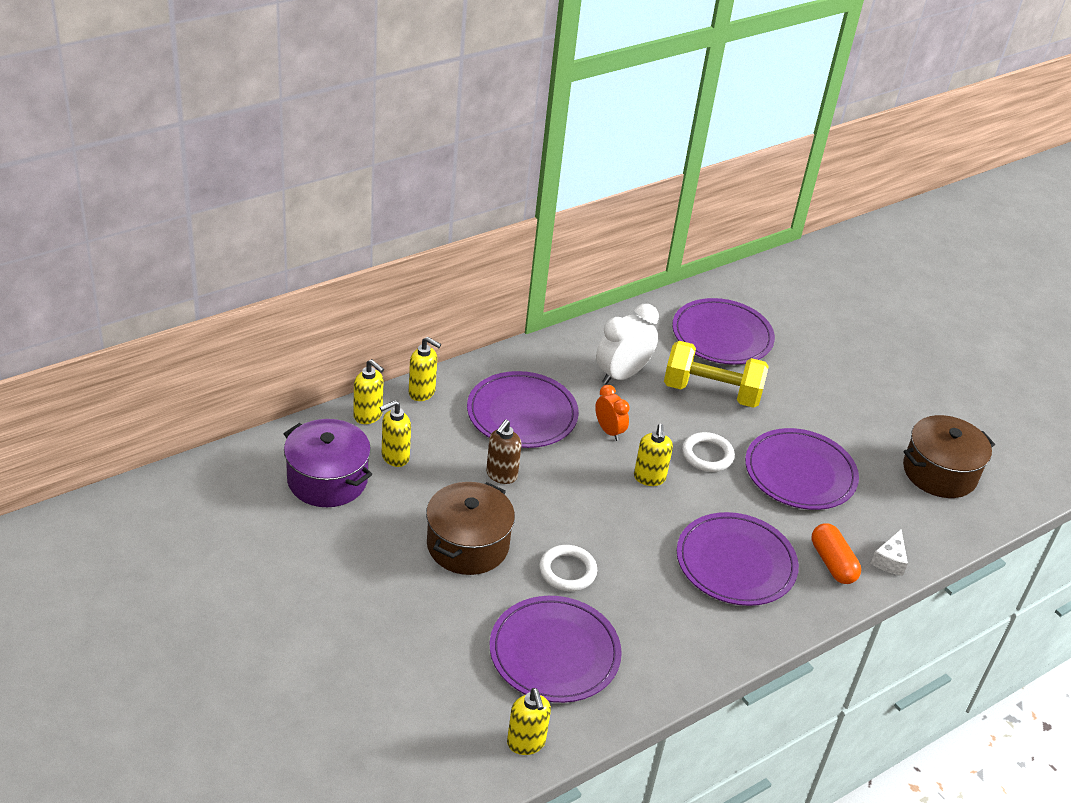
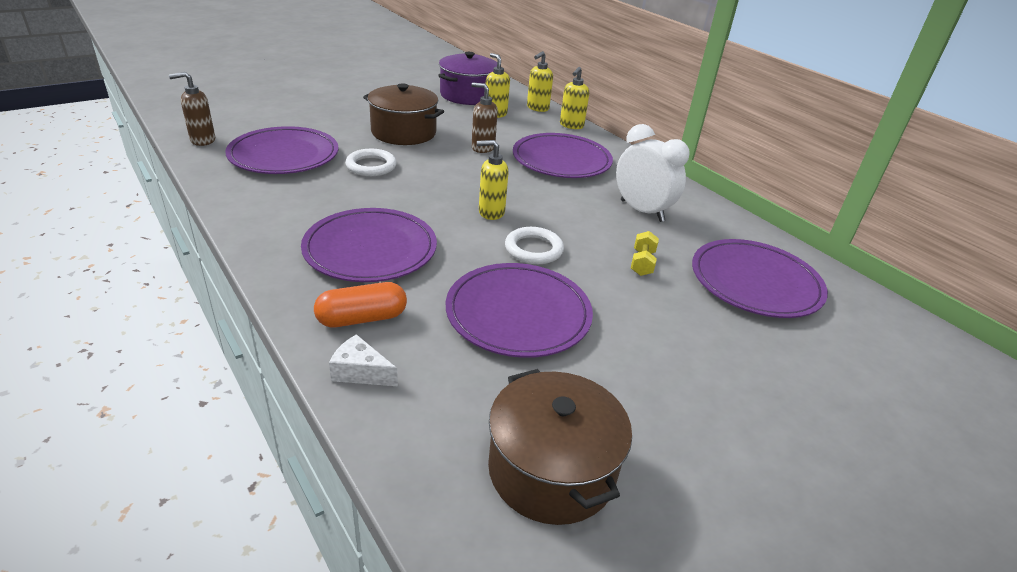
camera: 90 degrees right, 5 degrees down
yellow soap dispenser [507,688,551,755] -> brown soap dispenser [169,72,215,146]
orange clock [595,385,630,441] -> none
yellow dumbbell [664,341,769,408] -> yellow dumbbell [631,231,659,276], size x0.43

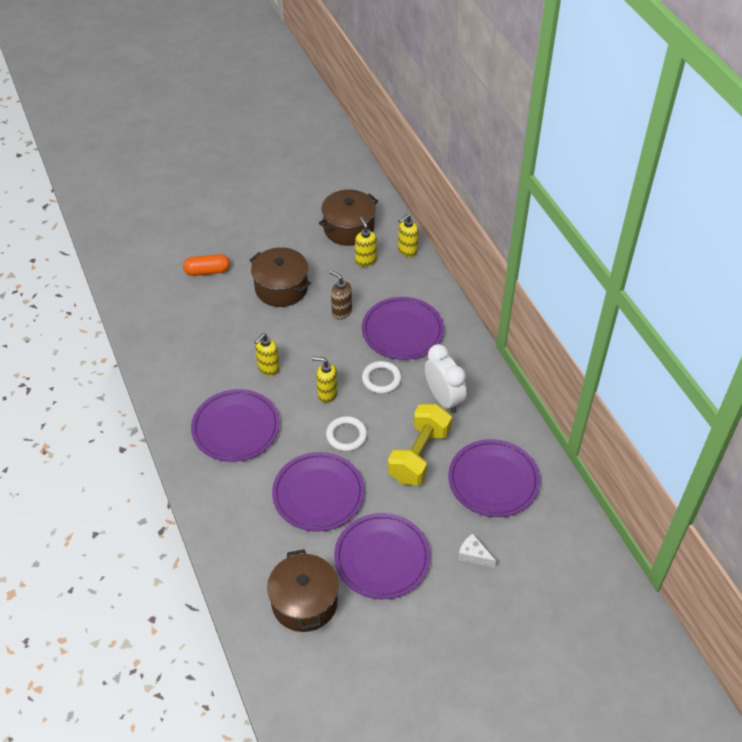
camera: 15 degrees right, 15 degrees up
brown soap dispenser [169,72,215,146] -> none
purple plate [225,126,338,174] -> purple plate moved to [334,513,431,599]
orange capsule [314,282,407,327] -> orange capsule moved to [183,254,230,276]
white cheese [329,334,398,386] -> white cheese moved to [458,534,496,568]
white ring [345,149,397,176] -> white ring moved to [362,361,402,394]
purple pot [438,52,497,105] -> brown pot [319,190,378,246]
yellow soap dispenser [560,67,589,129] -> yellow soap dispenser moved to [254,333,280,376]
yellow dumbbell [631,231,659,276] -> yellow dumbbell [388,404,452,485], size x2.33

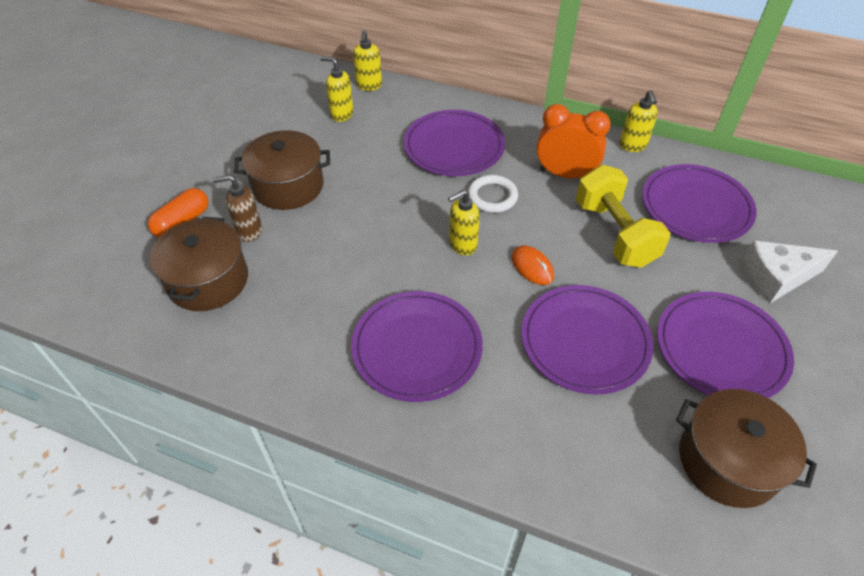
camera: 45 degrees left, 0 degrees up
yellow soap dispenser [254,333,280,376] -> yellow soap dispenser moved to [619,90,658,152]
brown pot [319,190,378,246] -> brown pot moved to [150,217,248,311]
white ring [326,416,367,452] -> orange mouse [511,246,554,285]
brown soap dispenser [330,270,352,319] -> brown soap dispenser moved to [213,175,262,242]
white clock [425,344,467,413] -> orange clock [536,104,611,178]
white cheese [458,534,496,568] -> white cheese [742,241,838,304], size x1.70

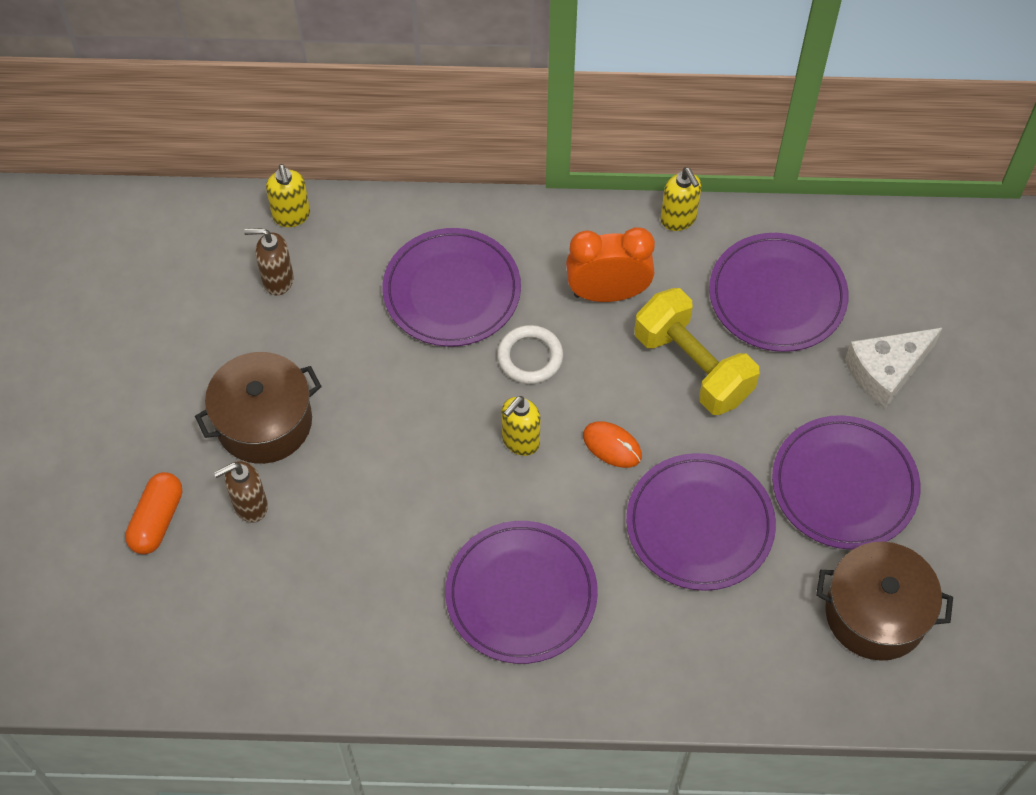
camera: 20 degrees left, 10 degrees up
brown pot [150,217,248,311] -> none
yellow soap dispenser [320,56,353,122] -> brown soap dispenser [244,228,294,295]

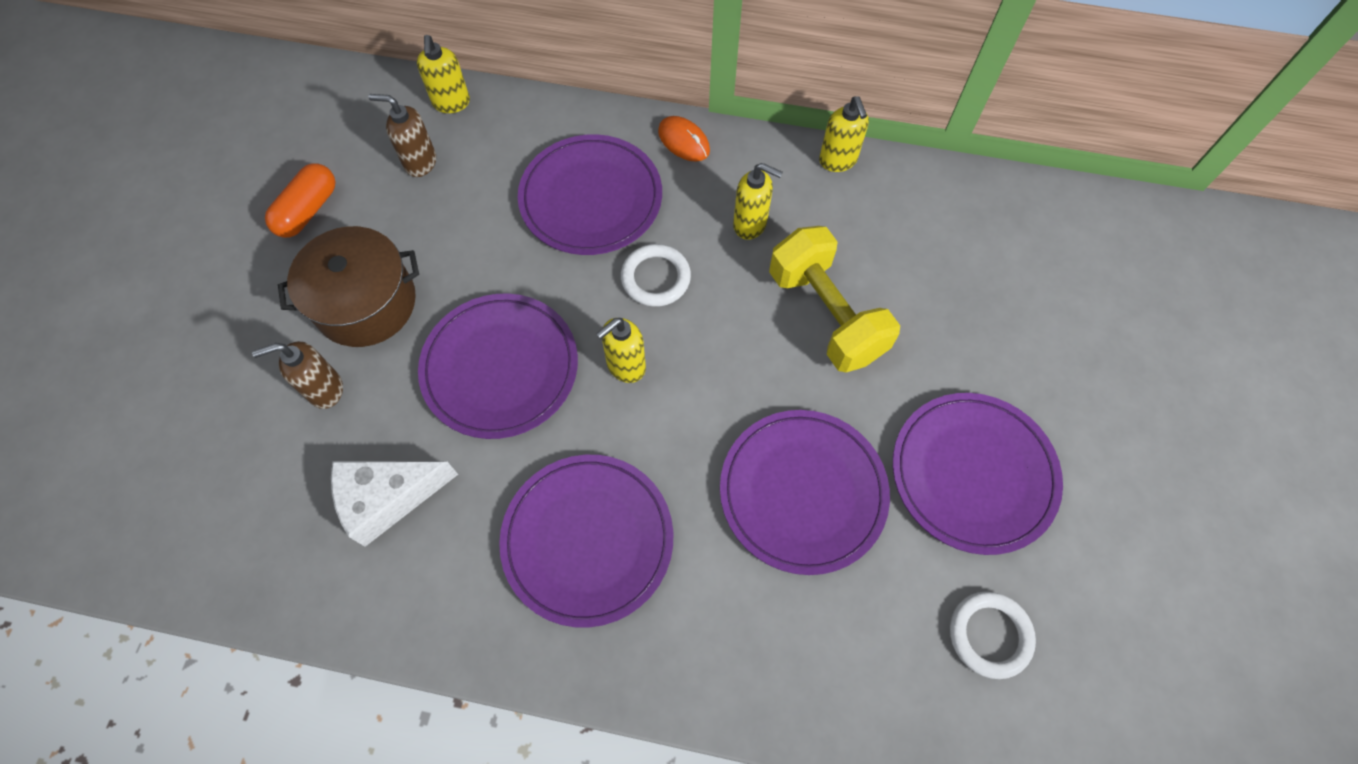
camera: 10 degrees right, 5 degrees up
orange capsule [125,472,182,554] -> orange capsule moved to [265,163,335,238]
orange clock [566,227,655,302] -> yellow soap dispenser [733,163,783,240]
orange mouse [583,421,642,468] -> orange mouse moved to [658,116,710,162]
purple plate [709,233,849,352] -> purple plate moved to [418,294,578,439]
brown pot [816,542,953,661] -> white ring [950,591,1036,679]
white cheese [845,328,942,410] -> white cheese moved to [331,461,458,547]

